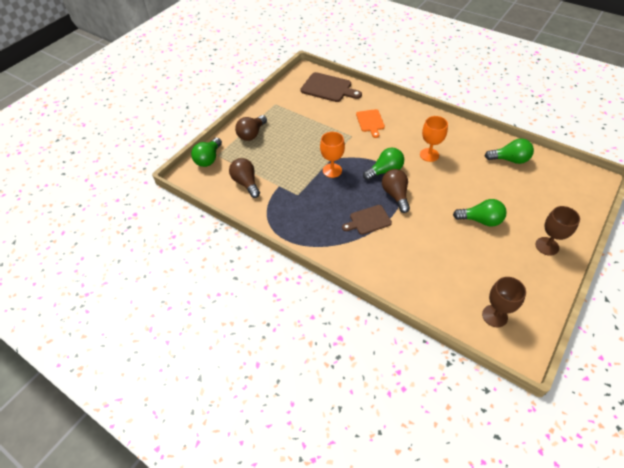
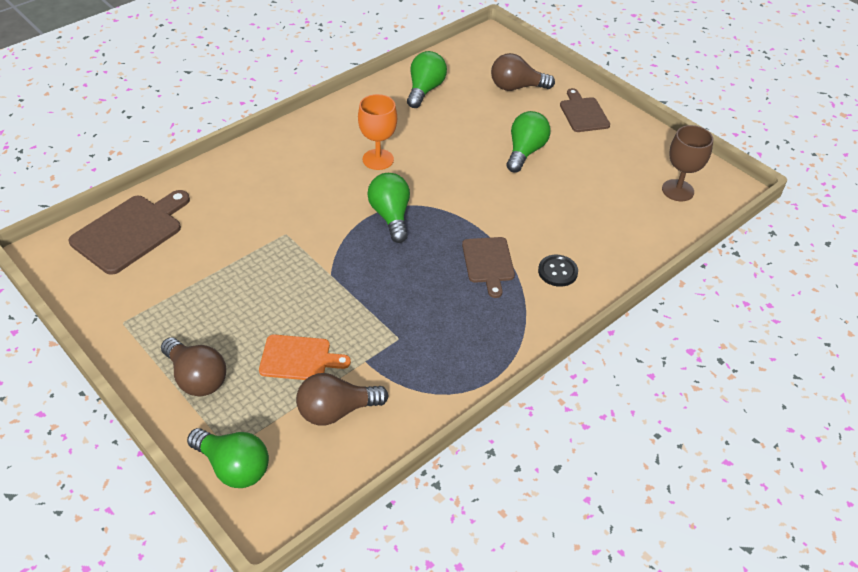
camera: 80 degrees left, 5 degrees down
orange goblet [320,132,345,178] -> none
orange cutting board [356,109,385,138] -> orange cutting board moved to [259,334,351,380]
brown light bulb [382,169,410,213] -> brown light bulb moved to [491,53,555,91]
brown goblet [535,206,580,256] -> brown cutting board [560,88,610,132]
none -> black button [538,255,578,287]

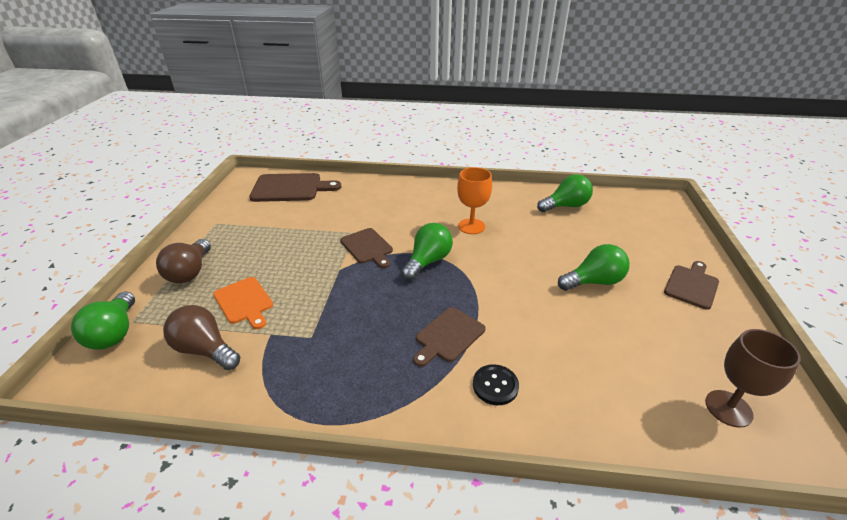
camera: 50 degrees right, 10 degrees down
brown light bulb [491,53,555,91] -> none
none -> brown cutting board [340,228,393,268]

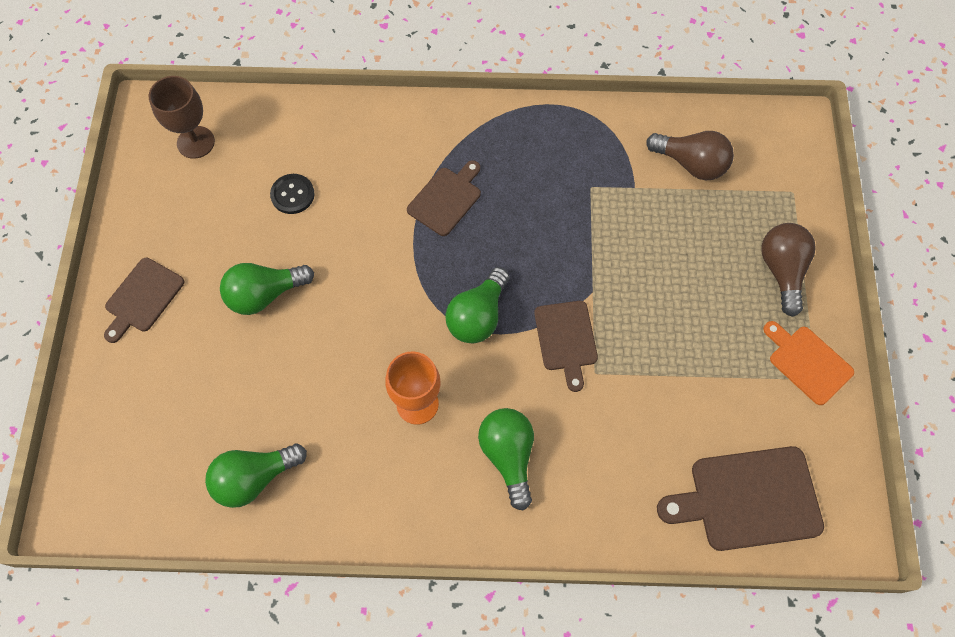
camera: 175 degrees right, 30 degrees up
green light bulb [71,292,135,349] -> green light bulb moved to [478,408,534,511]
orange cutting board [213,277,273,329] -> orange cutting board moved to [763,321,854,405]
brown cutting board [340,228,393,268] -> brown cutting board turned 150 degrees counterclockwise [534,301,598,392]
black button [473,364,519,405] -> black button moved to [270,174,315,214]

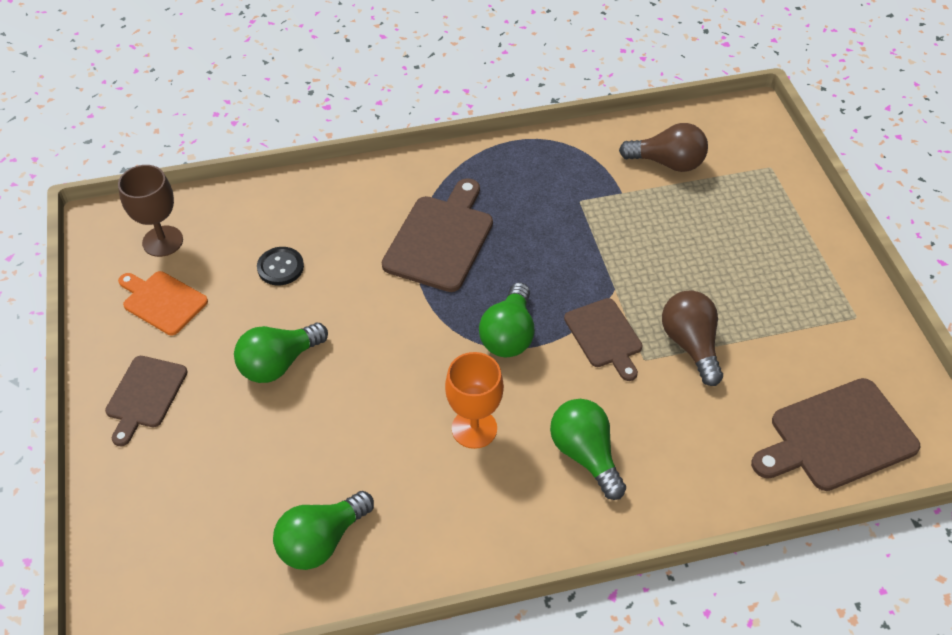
camera: 15 degrees left, 15 degrees down
brown cutting board [407,160,481,236] -> brown cutting board [382,178,493,292], size x1.58
brown light bulb [762,223,816,317] -> brown light bulb moved to [662,290,723,386]
orange cutting board [763,321,854,405] -> orange cutting board moved to [118,271,208,335]

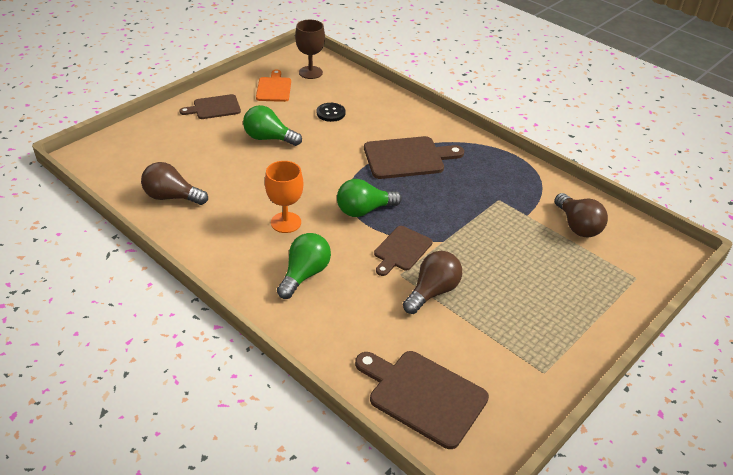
camera: 55 degrees right, 10 degrees down
green light bulb [273,491,374,570] -> brown light bulb [141,162,208,205]

